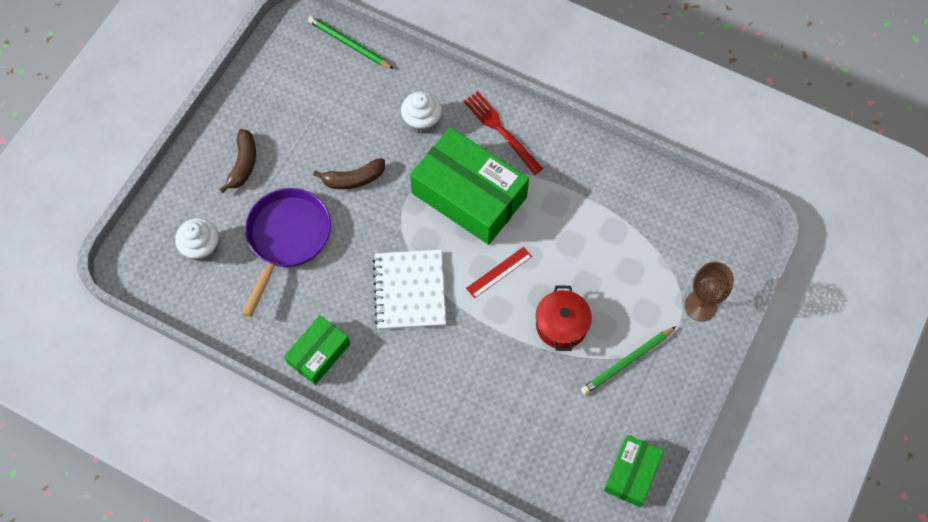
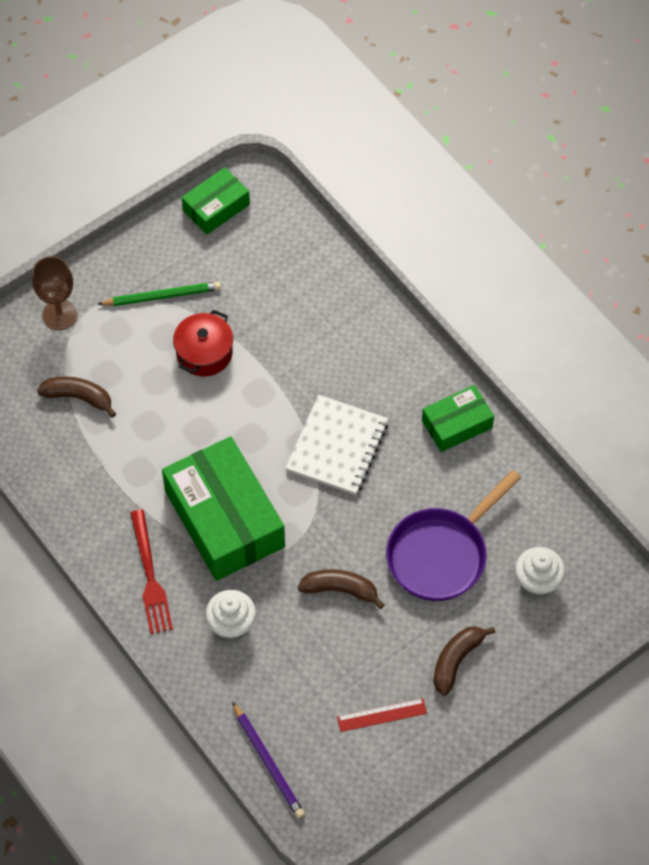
camera: 155 degrees left, 5 degrees down
green pencil [308,16,394,69] -> purple pencil [232,701,305,819]
red ruler [466,247,532,298] -> red ruler moved to [337,698,427,732]
none -> brown banana [37,377,116,418]

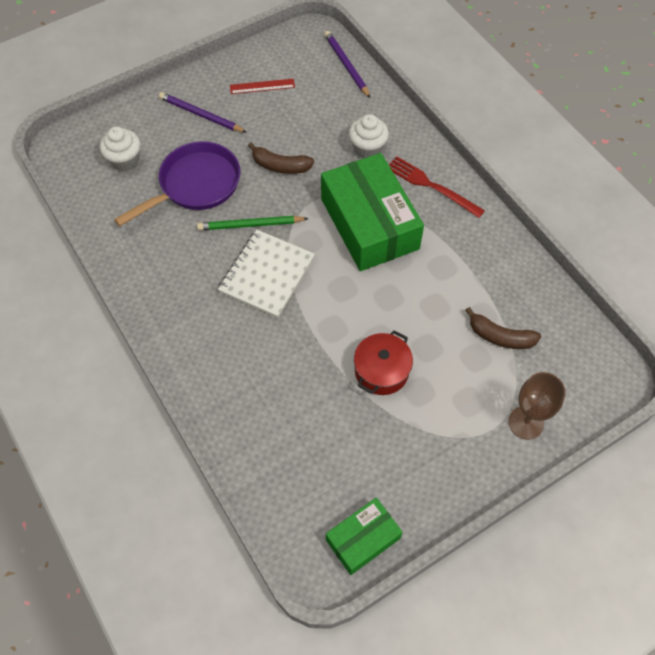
camera: 175 degrees left, 0 degrees up
green pencil [97,281,221,306] -> green pencil moved to [197,216,309,230]
red fork [130,509,173,634] -> red fork turned 45 degrees counterclockwise [389,156,485,218]
green box [422,385,494,452] -> none
brown banana [434,626,495,696] -> purple pencil [159,92,246,132]

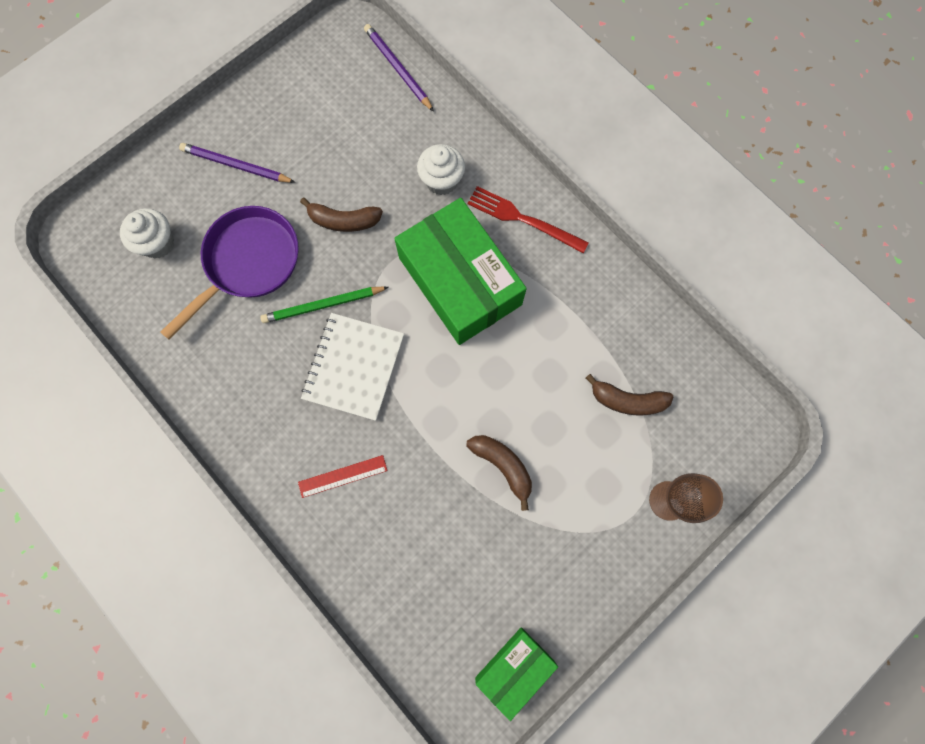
camera: 10 degrees left, 15 degrees up
red ruler [230,79,295,94] -> red ruler moved to [298,455,388,498]
red pot [354,330,413,395] -> brown banana [466,435,532,511]

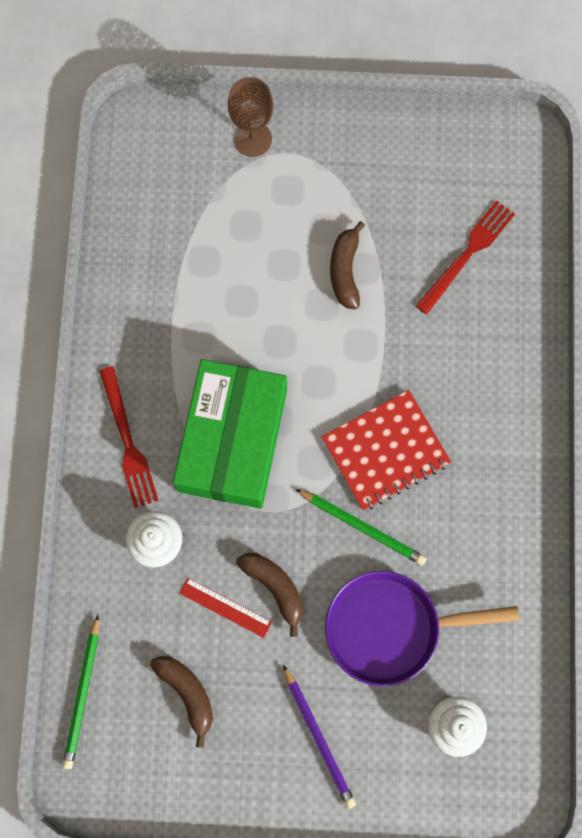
camera: 135 degrees left, 0 degrees up
red ruler [298,455,388,498] -> red ruler moved to [179,578,272,638]
white notebook [301,313,404,421] -> red notebook [322,390,451,510]
purple pencil [364,24,434,112] -> green pencil [62,615,99,769]
green box [475,627,558,721] -> none
brown banana [586,374,673,416] -> brown banana moved to [150,656,213,747]
none -> red fork [416,200,515,315]

